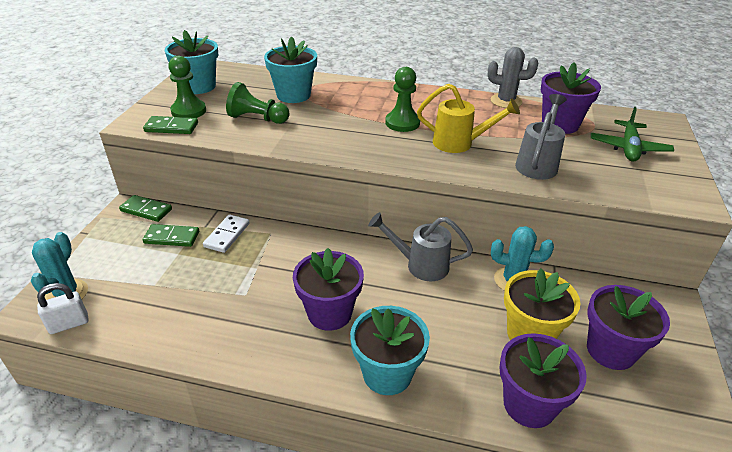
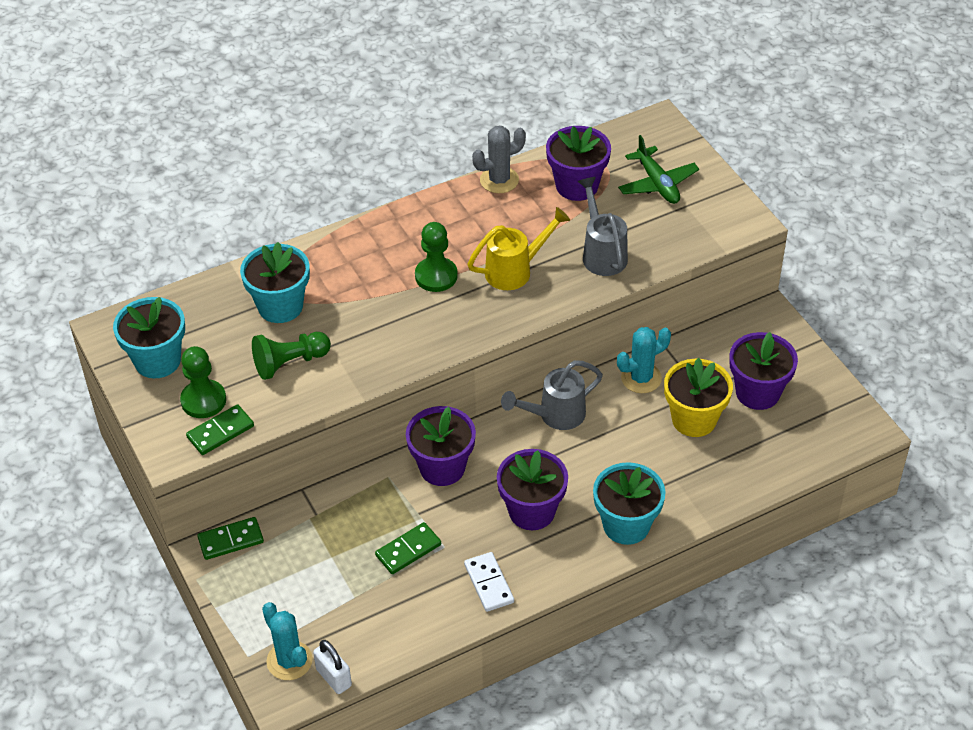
camera: 40 degrees left, 10 degrees up
white padlock [37,283,89,334] -> white padlock turned 60 degrees counterclockwise [313,640,352,694]
green domino [143,224,199,247] -> green domino moved to [375,522,441,574]
white domino [203,214,250,253] -> white domino moved to [464,552,514,612]
purple flower pot [499,333,587,428] -> purple flower pot moved to [406,406,476,486]

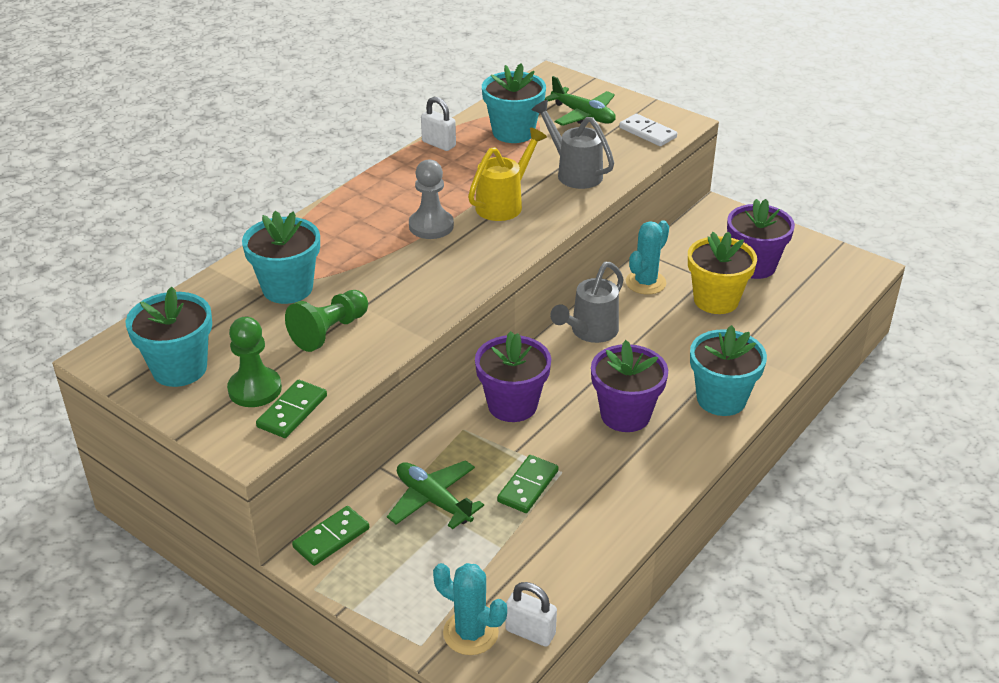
camera: 25 degrees left, 10 degrees down
green pawn [415,222,458,292] -> grey pawn [409,160,454,239]
white domino [464,552,514,612] -> white domino moved to [619,114,677,146]
grey cactus [472,126,526,193] -> white padlock [421,97,456,151]
purple flower pot [546,126,611,201] -> turquoise flower pot [482,63,546,143]
none -> green plane [387,460,484,529]

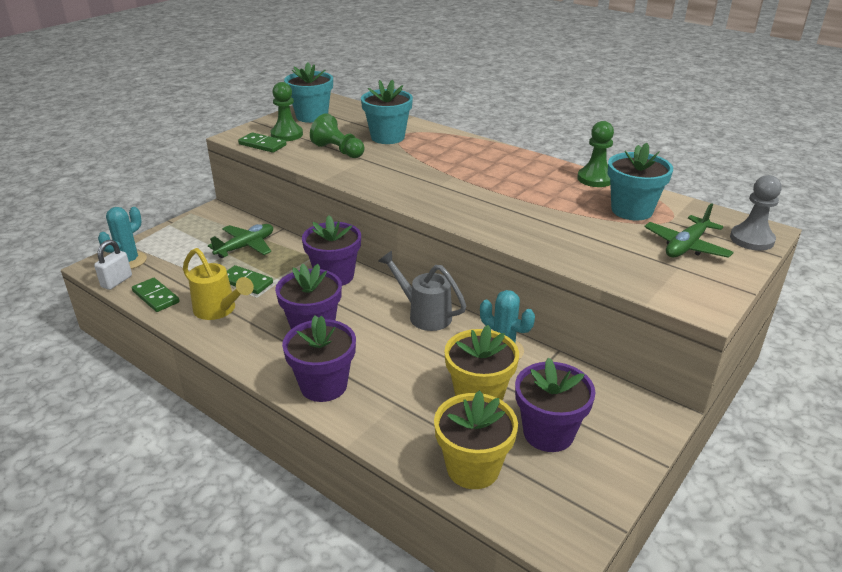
camera: 90 degrees right, 5 degrees down
green domino [292,506,369,566] -> green domino moved to [132,278,179,312]
grey pawn [409,160,454,239] -> grey pawn moved to [730,175,782,251]
white padlock [421,97,456,151] -> green pawn [577,121,614,187]
yellow watering can [468,128,547,221] -> yellow watering can moved to [183,248,254,320]
grey watering can [531,100,614,189] -> none
white domino [619,114,677,146] -> none
turquoise flower pot [690,325,767,416] -> purple flower pot [282,316,356,402]
none -> yellow flower pot [434,390,518,489]

